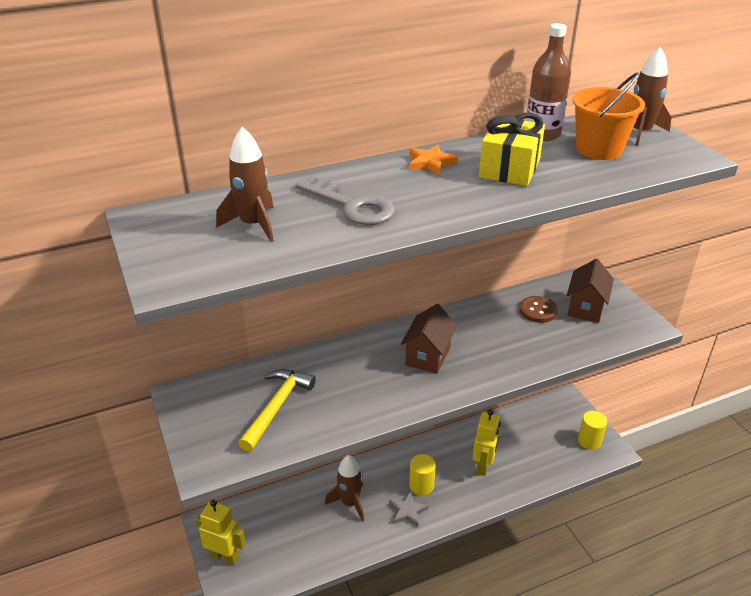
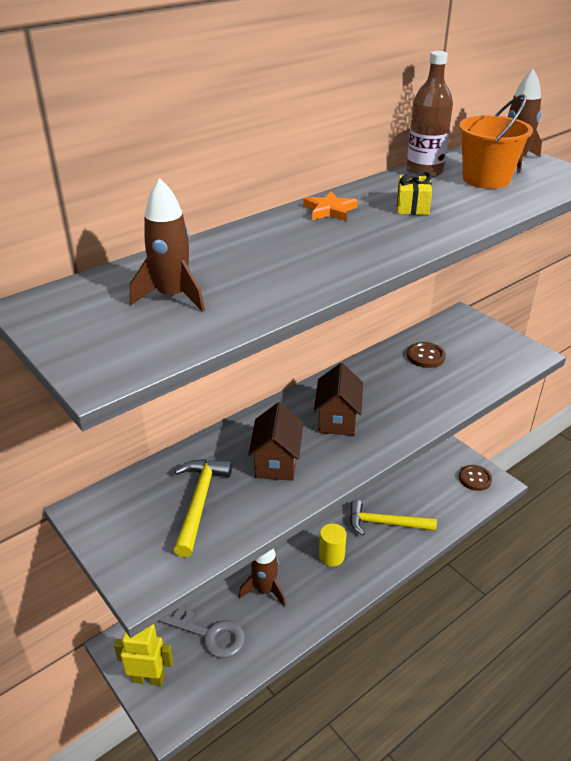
camera: 15 degrees left, 0 degrees up
grey key [295,176,395,225] -> grey key moved to [158,608,245,658]
grey star [389,491,428,527] -> none
yellow robot [473,409,501,476] -> yellow hammer [350,500,437,536]
yellow gift [479,113,545,186] -> yellow gift [397,170,432,215], size x0.60
brown house [567,259,614,323] -> brown house moved to [248,402,303,481]
yellow cylinder [578,411,607,450] -> brown button [459,465,492,491]

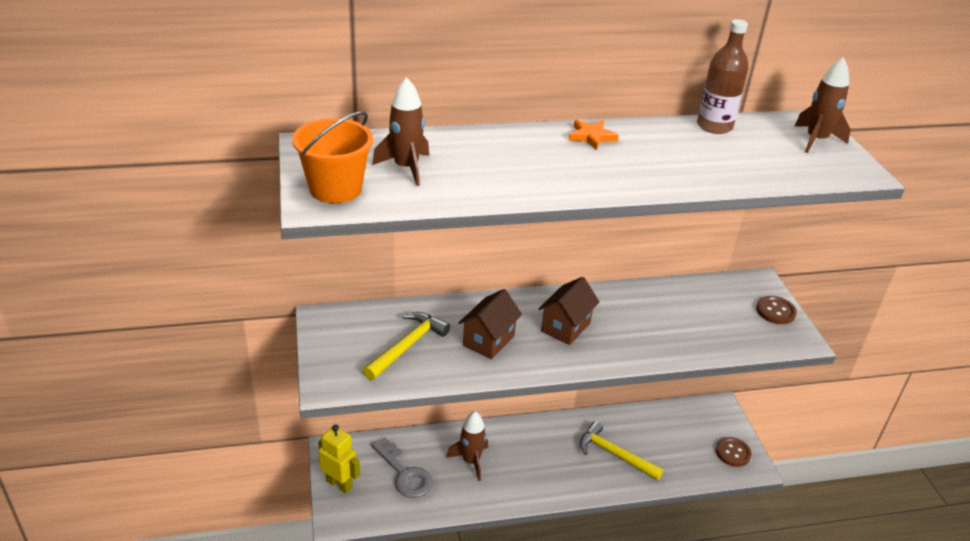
camera: 25 degrees right, 0 degrees up
yellow cylinder [319,523,346,567] -> none
yellow gift [397,170,432,215] -> none
brown button [407,342,446,368] -> brown button moved to [756,296,797,324]
orange bucket [459,94,533,189] -> orange bucket moved to [292,111,374,203]

